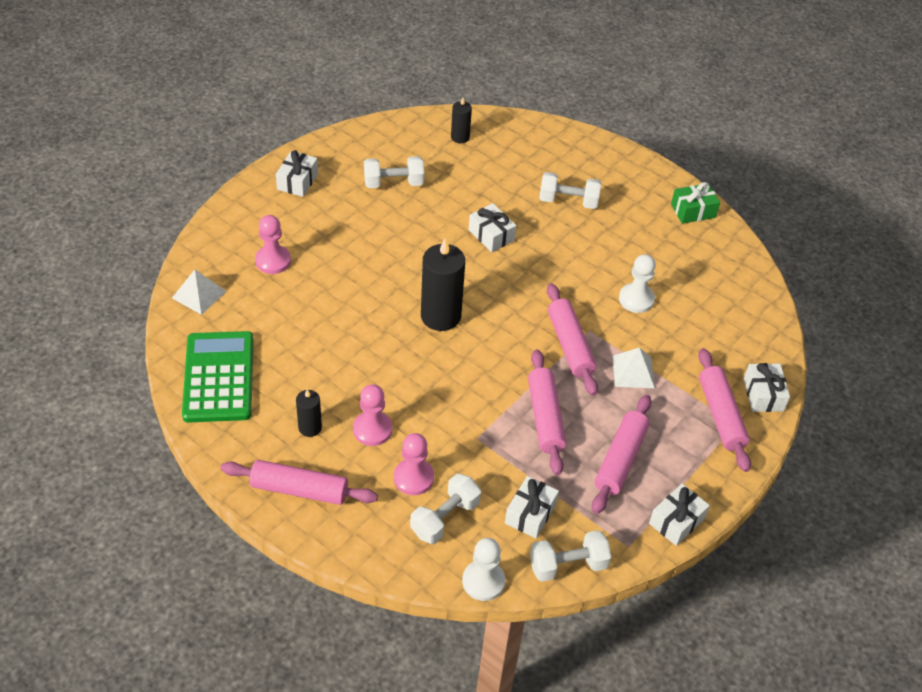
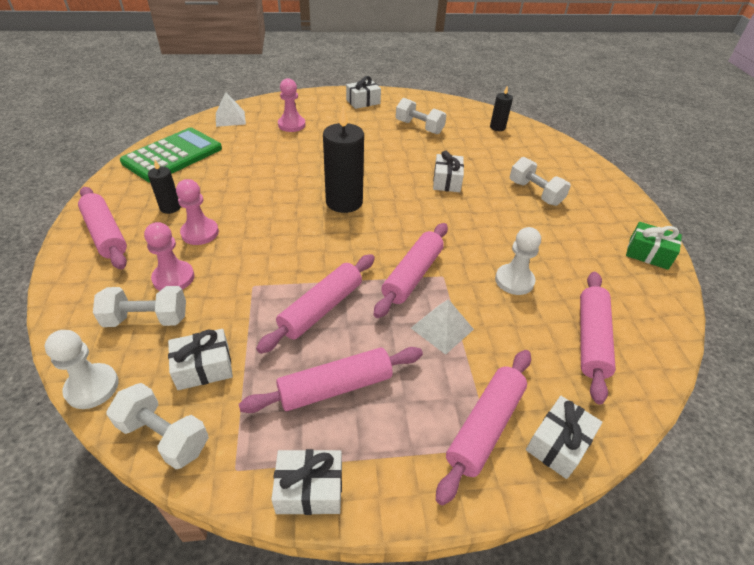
camera: 45 degrees right, 5 degrees down
none -> pink rolling pin [580,272,616,405]

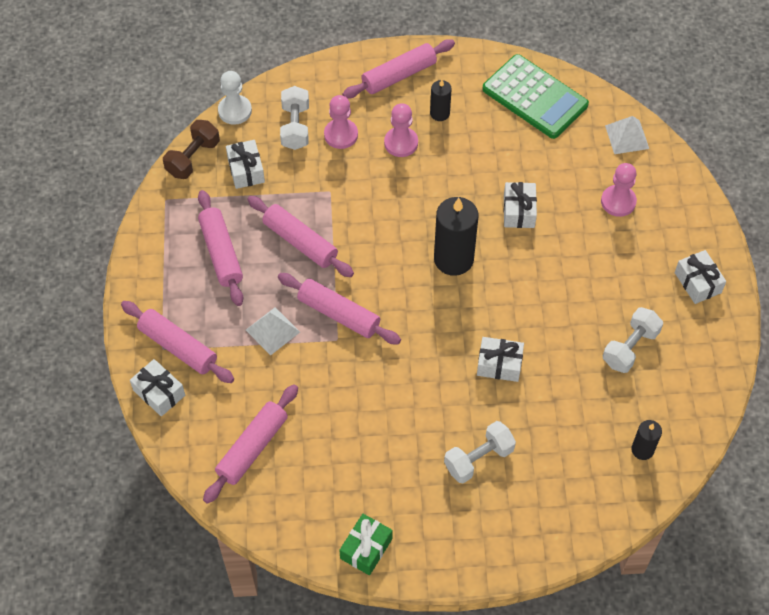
camera: 95 degrees right, 15 degrees up
white dumbbell [106,383,209,469] -> brown dumbbell [163,120,220,179]
white gift [271,449,342,515] -> white gift moved to [503,182,537,228]
white pawn [495,227,541,295] -> none
pink rolling pin [580,272,616,405] -> pink rolling pin turned 75 degrees counterclockwise [203,384,298,504]

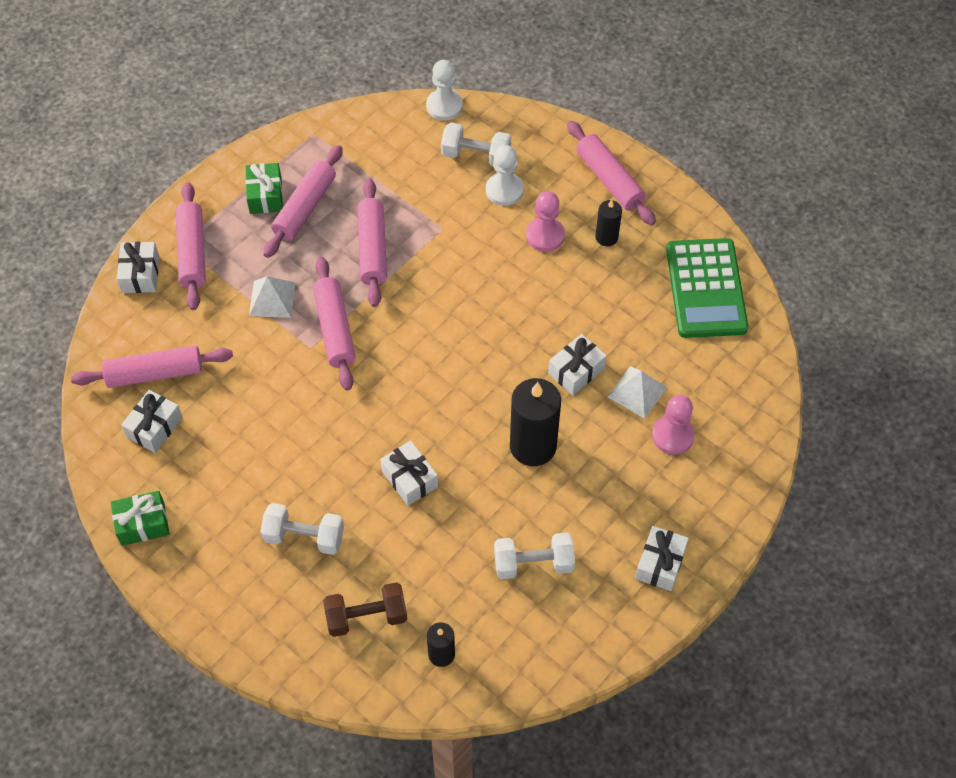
camera: 45 degrees right, 0 degrees up
brown dumbbell [163,120,220,179] -> brown dumbbell moved to [323,582,407,637]
white gift [226,140,265,189] -> white gift moved to [121,390,183,453]
white dumbbell [280,86,309,150] -> white dumbbell turned 60 degrees clockwise [441,122,511,166]
pink pawn [324,95,358,149] -> white pawn [486,145,524,206]
pink rolling pin [342,39,455,98] -> pink rolling pin turned 45 degrees clockwise [567,121,656,225]
black candle [434,197,478,276] -> black candle moved to [510,378,561,466]
white pyramid [605,116,649,154] -> white pyramid moved to [608,366,667,419]
none -> green gift [245,163,283,214]

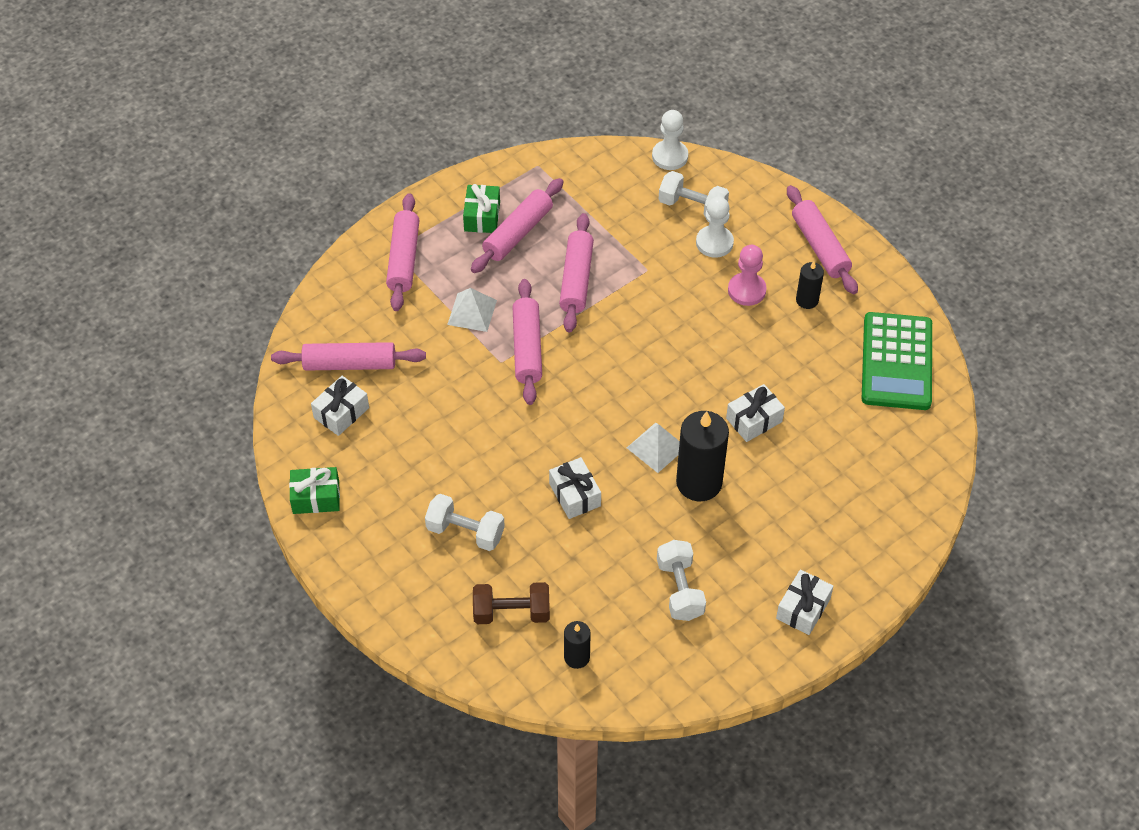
camera: 10 degrees right, 5 degrees down
white gift [117,242,159,293] -> none
white dumbbell [494,532,575,579] -> white dumbbell turned 75 degrees clockwise [657,540,706,621]
white pyramid [608,366,667,419] -> white pyramid moved to [627,423,680,473]
pink pawn [652,395,695,454] -> none

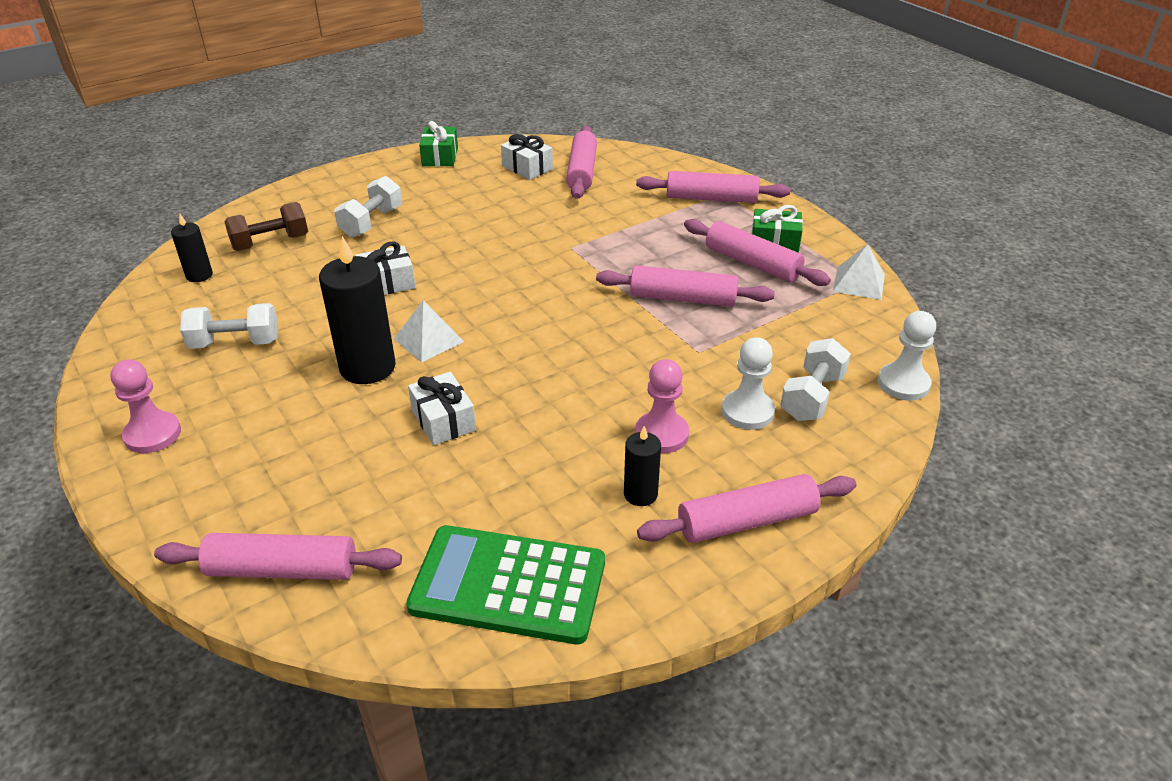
camera: 95 degrees right, 15 degrees down
white pyramid [447,288,497,332] -> white pyramid moved to [833,244,885,300]
brown dumbbell [473,582,550,624] -> brown dumbbell turned 60 degrees clockwise [224,202,308,251]
pink rolling pin [513,279,542,405] -> pink rolling pin moved to [154,533,402,580]
white gift [776,569,833,635] -> pink pawn [110,359,181,453]

